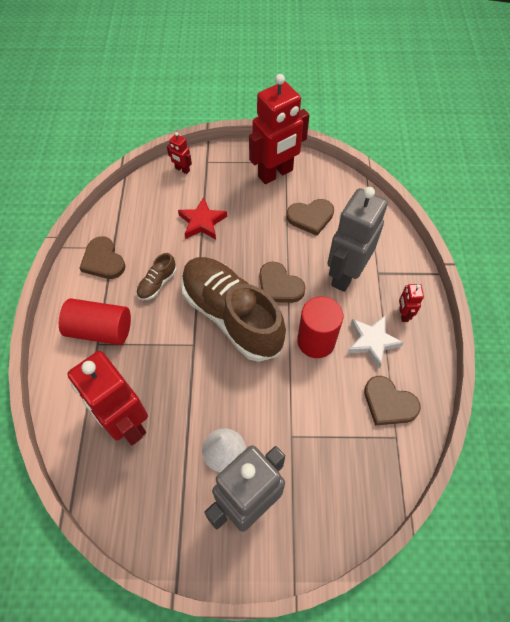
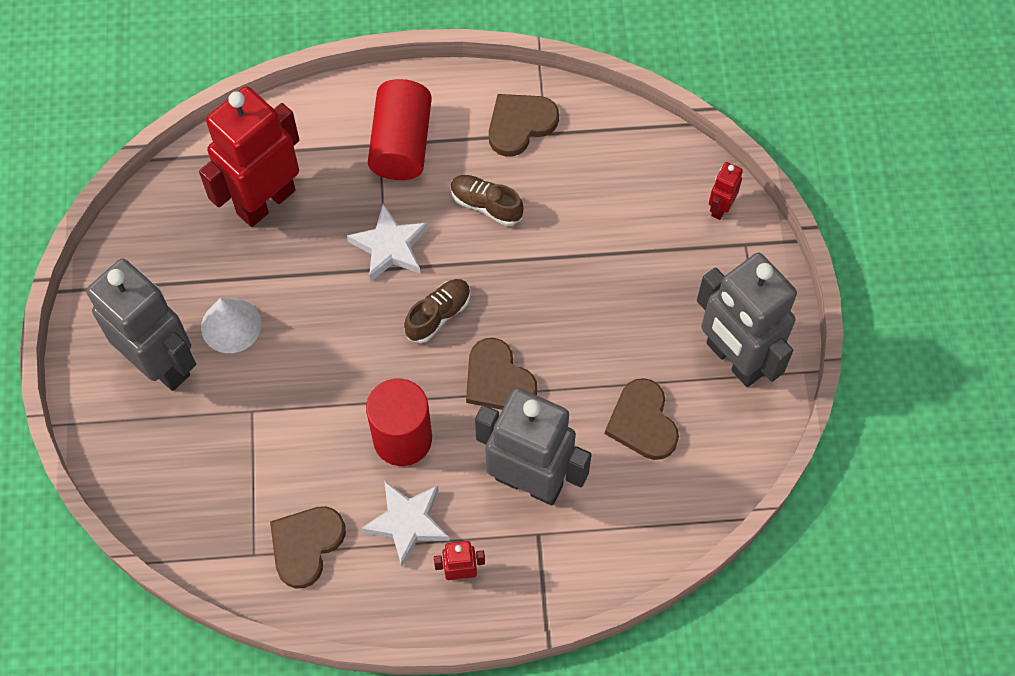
camera: 85 degrees right, 5 degrees up
red star [178,197,227,239] -> none
brown shoe [181,257,286,362] -> brown shoe [404,279,470,343], size x0.41
red robot [249,74,310,184] -> grey robot [697,253,797,387]
brown heart [260,262,305,303] -> brown heart turned 75 degrees counterclockwise [466,338,537,410]
none -> white star [347,204,428,282]

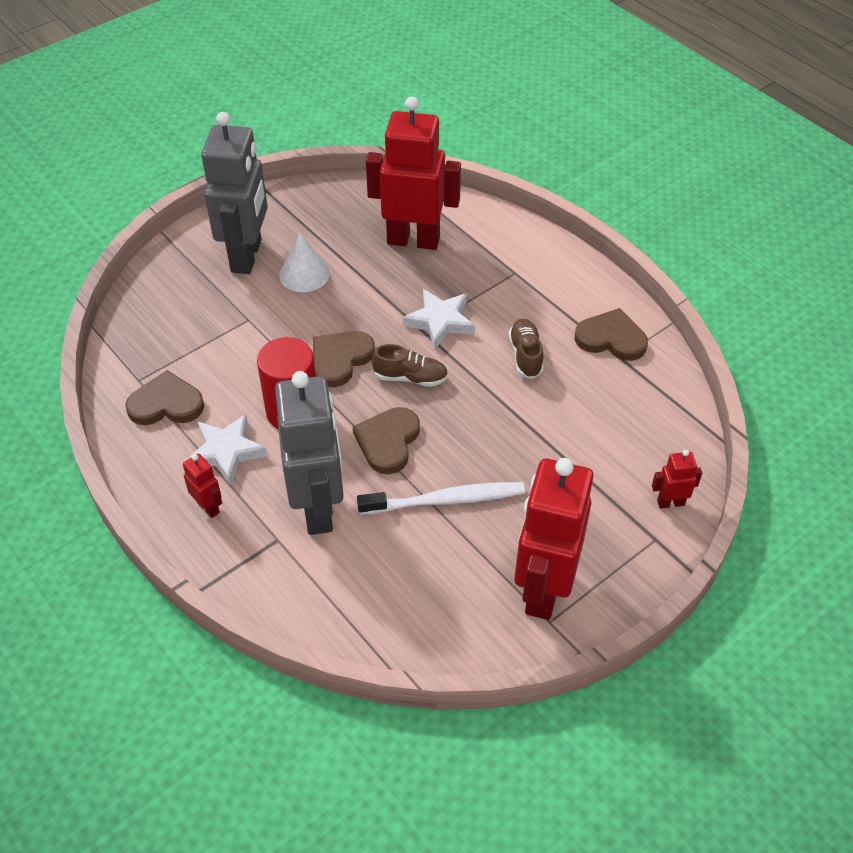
camera: 55 degrees right, 15 degrees down
red cylinder [368,79,432,180] -> none
brown heart [605,378,679,460] -> brown heart moved to [313,331,375,387]
grey robot [697,253,797,387] -> red robot [514,458,593,620]
none -> white toothbrush [357,482,525,515]

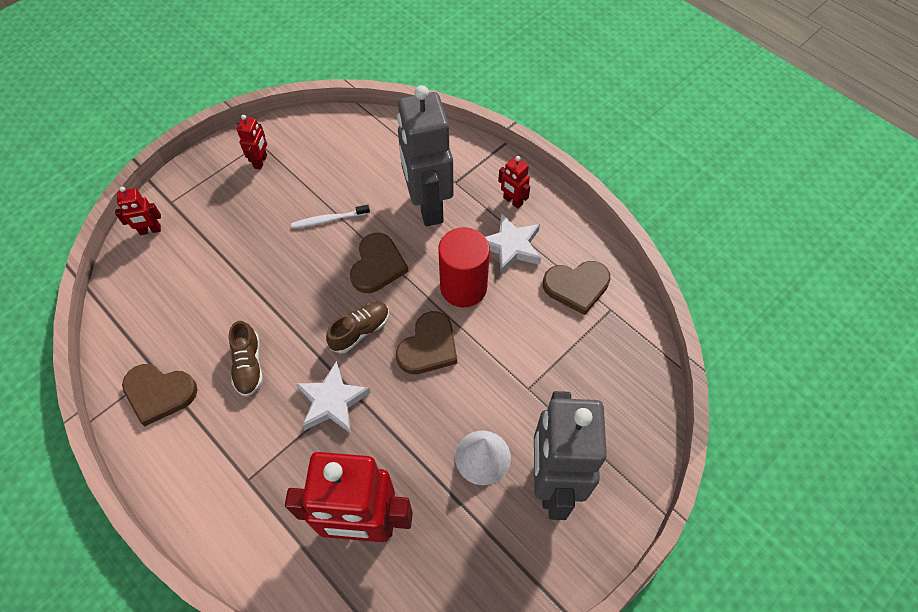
camera: 175 degrees right, 10 degrees up
white toothbrush [357,482,525,515] -> white toothbrush [291,205,370,228], size x0.60
brown shoe [372,344,448,387] -> brown shoe turned 135 degrees clockwise [326,302,389,354]
red robot [514,458,593,620] -> red robot [237,115,267,170], size x0.42

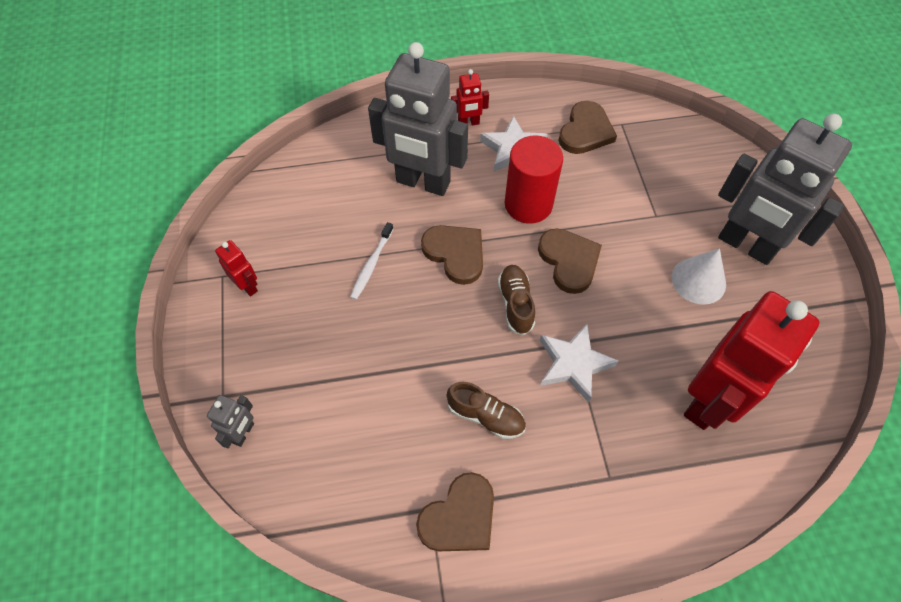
camera: 55 degrees left, 0 degrees up
red robot [115,187,161,235] -> grey robot [207,395,254,449]

